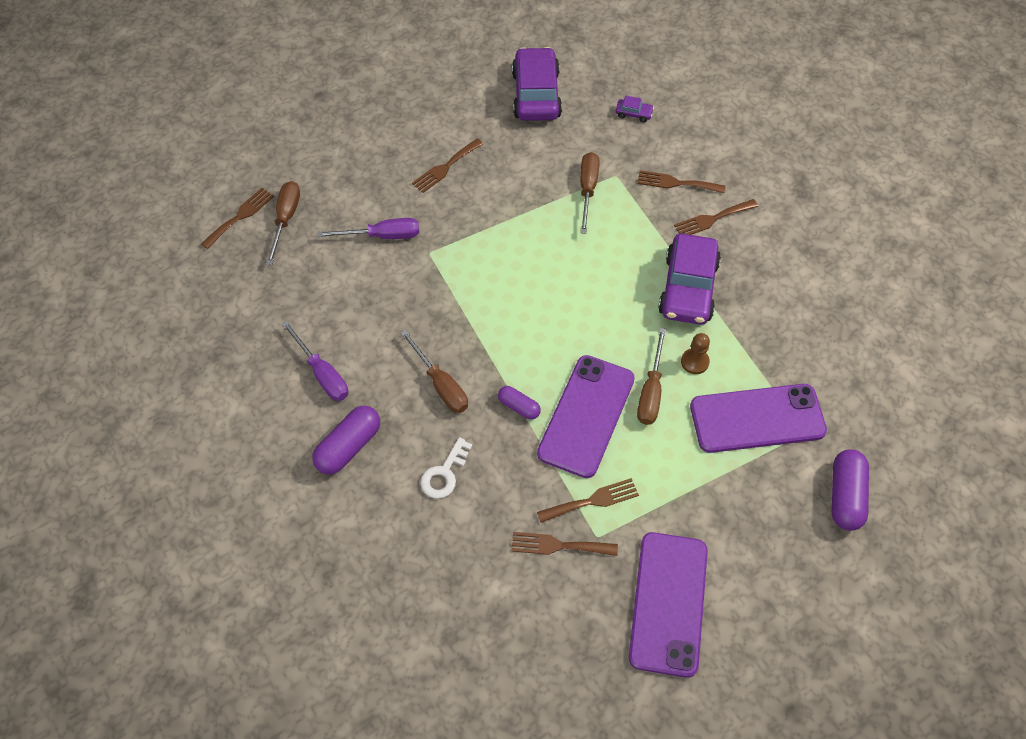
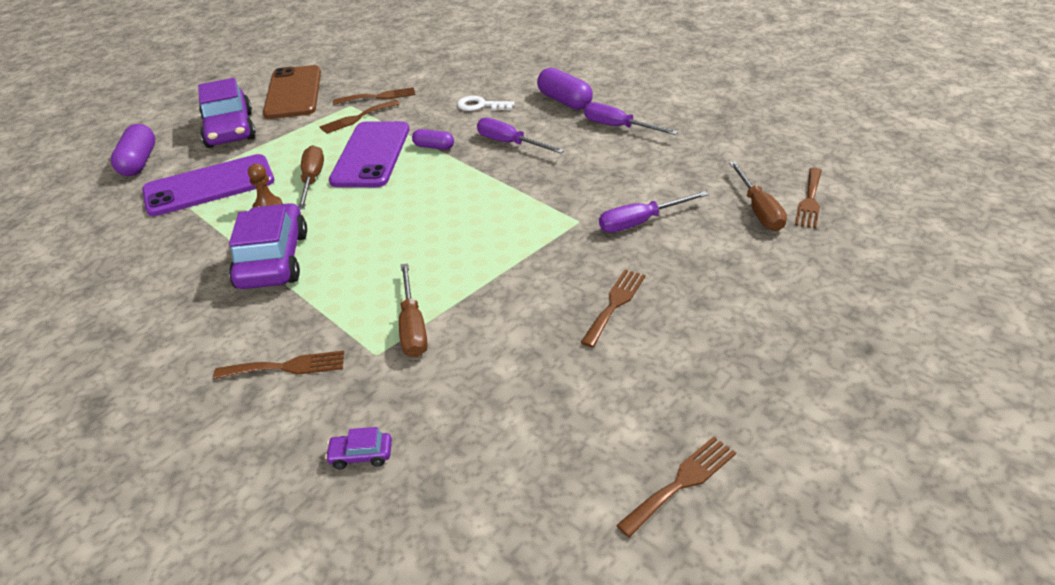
camera: 165 degrees right, 20 degrees down
purple capsule [312,406,380,474] -> purple capsule turned 60 degrees counterclockwise [537,68,593,110]
brown screwdriver [400,330,468,413] -> purple screwdriver [477,118,565,153]
white key [420,437,473,499] -> white key turned 90 degrees counterclockwise [457,96,515,111]
purple car [512,47,562,121] -> purple car moved to [198,78,256,148]
purple phone [629,532,708,678] -> brown phone [263,65,321,119]
brown fork [674,199,758,235] -> brown fork moved to [616,437,736,538]

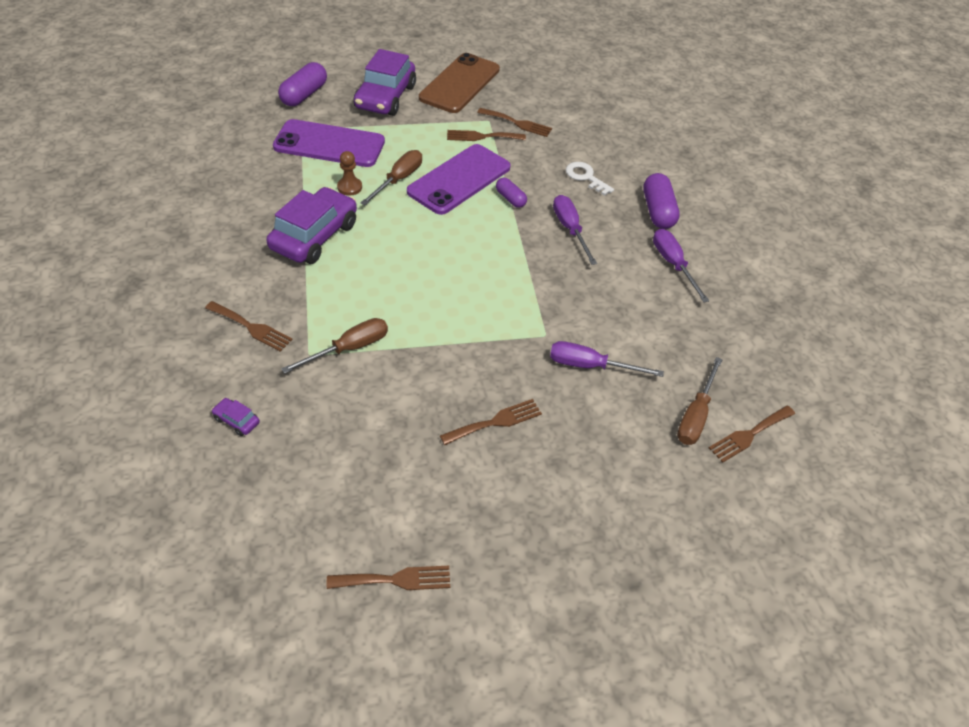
camera: 30 degrees right, 10 degrees up
brown screwdriver [399,263,427,358] -> brown screwdriver turned 150 degrees counterclockwise [281,318,388,374]

